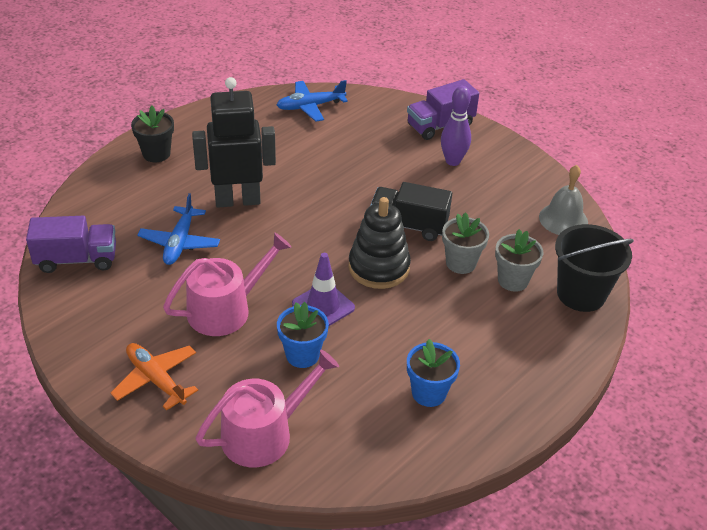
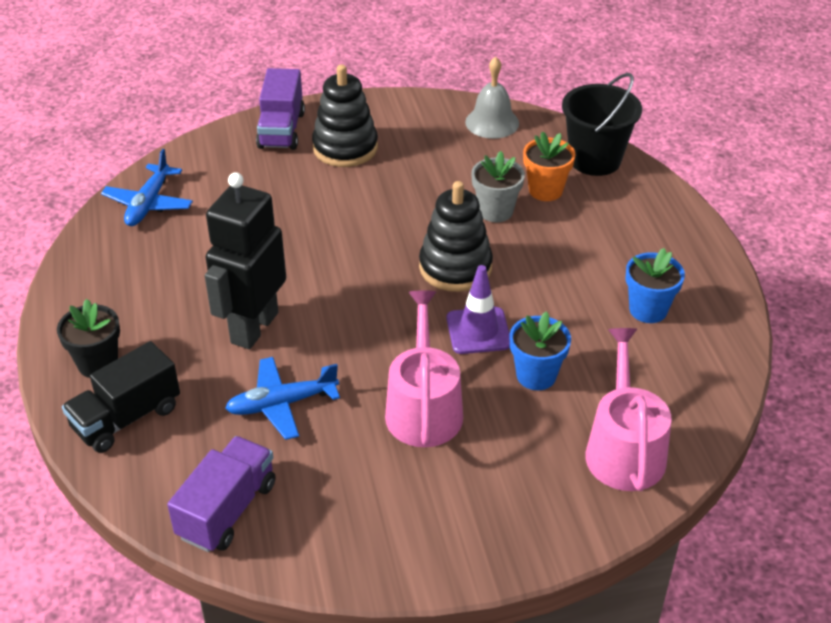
camera: 55 degrees left, 0 degrees up
orange plane [111,343,198,411] -> none
blue plane [137,193,220,265] -> blue plane turned 120 degrees clockwise [225,357,340,440]
black truck [370,182,452,241] -> black truck moved to [62,341,180,453]
purple bowling pin [441,86,471,166] -> black stacking toy [312,65,378,167]
grey flower pot [495,229,543,292] -> orange flower pot [523,131,576,201]

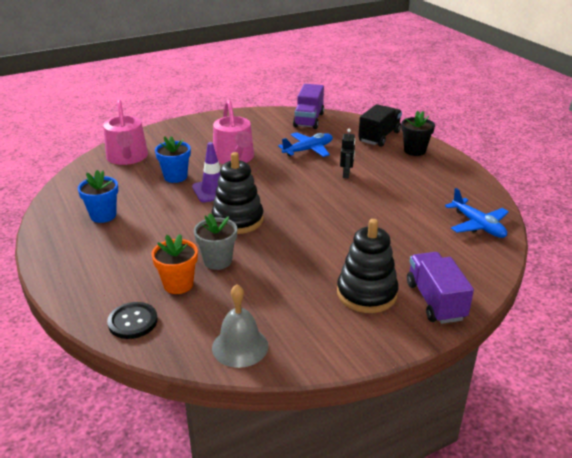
camera: 165 degrees right, 10 degrees down
blue plane [101,149,193,226] -> blue plane turned 150 degrees clockwise [445,188,509,238]
black robot [205,172,286,349] -> black robot [340,129,355,178], size x0.44
black bucket [562,73,642,176] -> black button [107,302,158,339]

